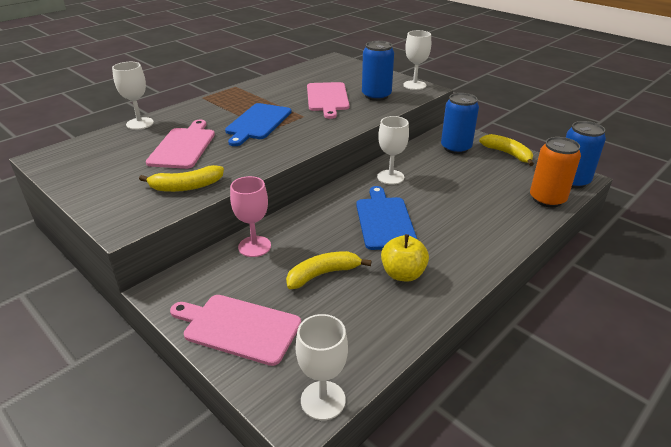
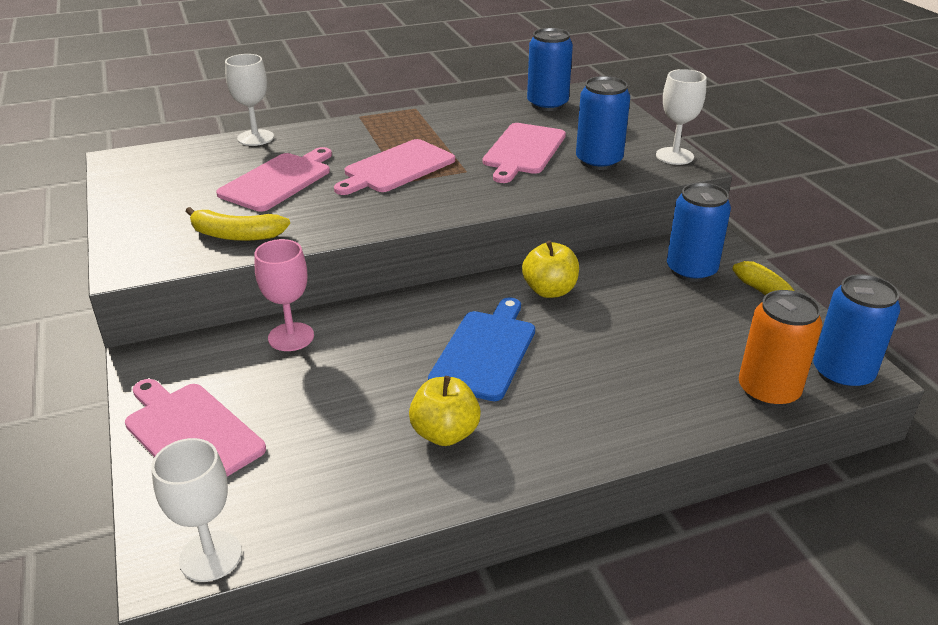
camera: 25 degrees right, 0 degrees up
blue cutting board [225,103,292,146] -> pink cutting board [334,139,455,195]
yellow banana [286,251,372,289] -> none
white goblet [377,116,409,185] -> yellow apple [522,241,579,298]
none -> blue can [527,28,573,111]

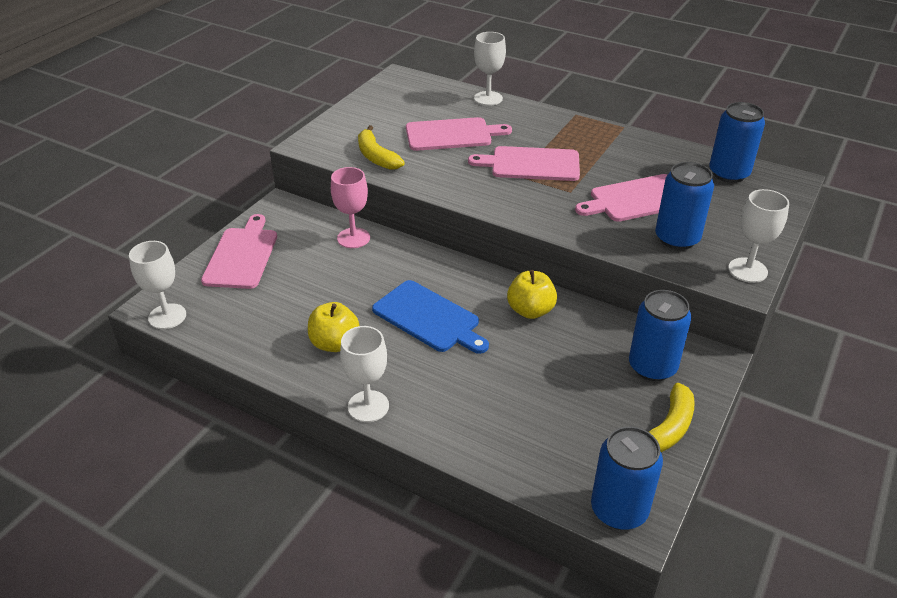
camera: 50 degrees right, 5 degrees up
blue cutting board [428,297,535,401] -> blue cutting board turned 60 degrees clockwise [372,280,489,354]
orange can [739,290,823,407] -> none
none -> white goblet [340,326,389,422]

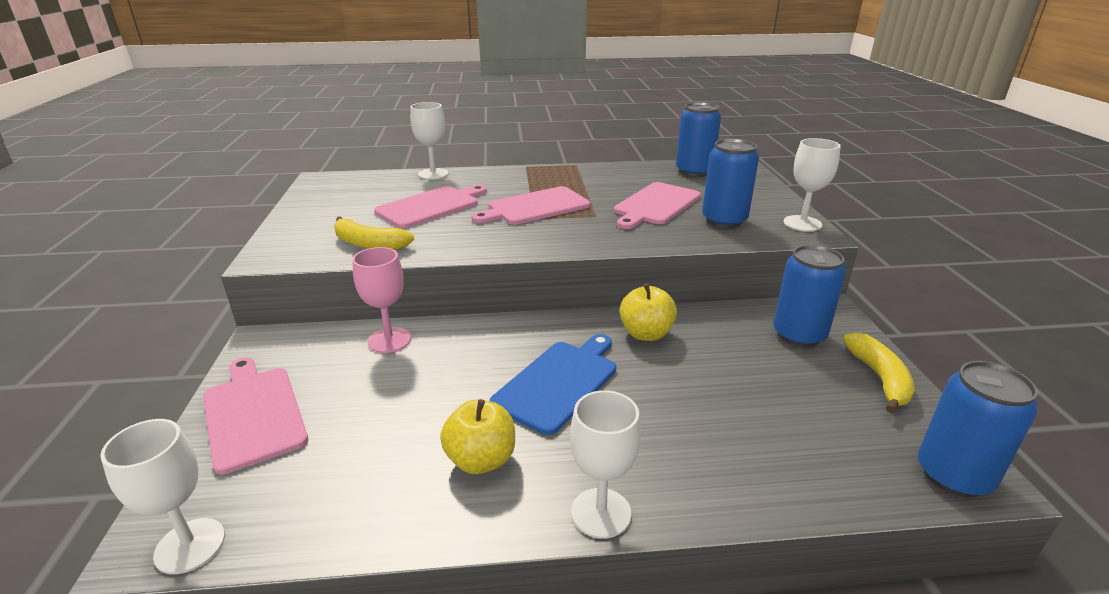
camera: 35 degrees left, 10 degrees down
blue cutting board [372,280,489,354] -> blue cutting board turned 60 degrees counterclockwise [490,334,616,435]

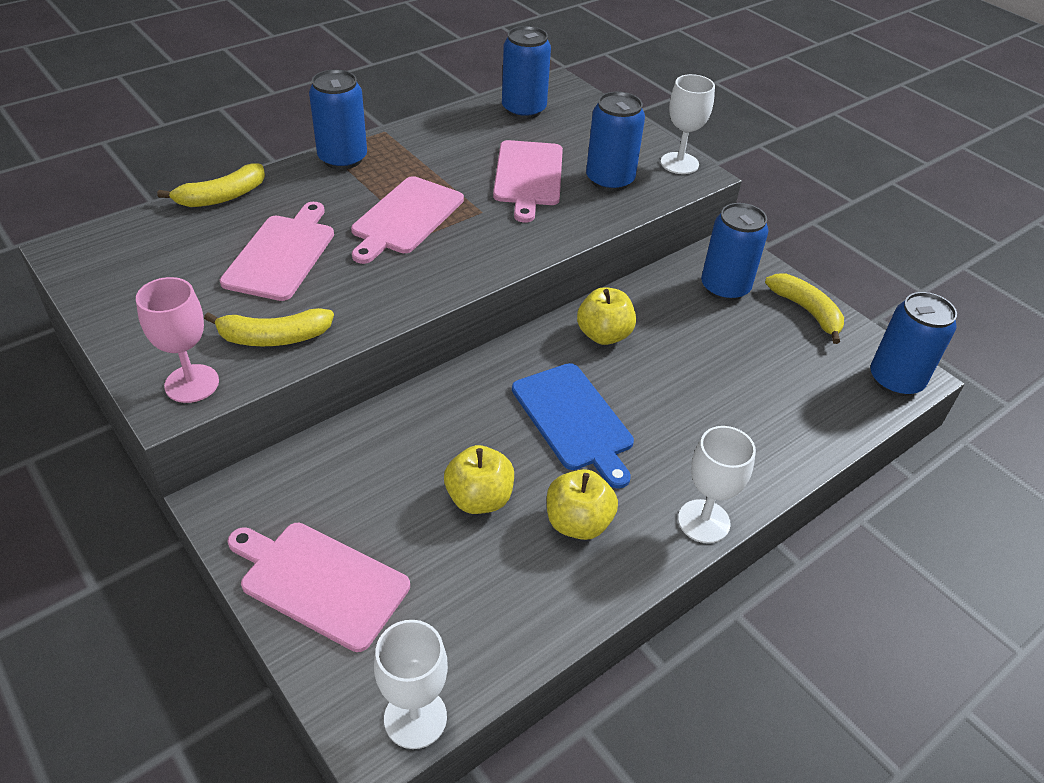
camera: 35 degrees left, 15 degrees up
pink goblet [352,247,411,353] -> pink goblet moved to [136,277,219,403]
white goblet [410,102,449,180] -> yellow banana [157,164,265,207]
blue cutting board [490,334,616,435] -> blue cutting board turned 150 degrees clockwise [512,363,634,489]
none -> blue can [309,69,367,170]
none -> yellow apple [444,445,514,514]

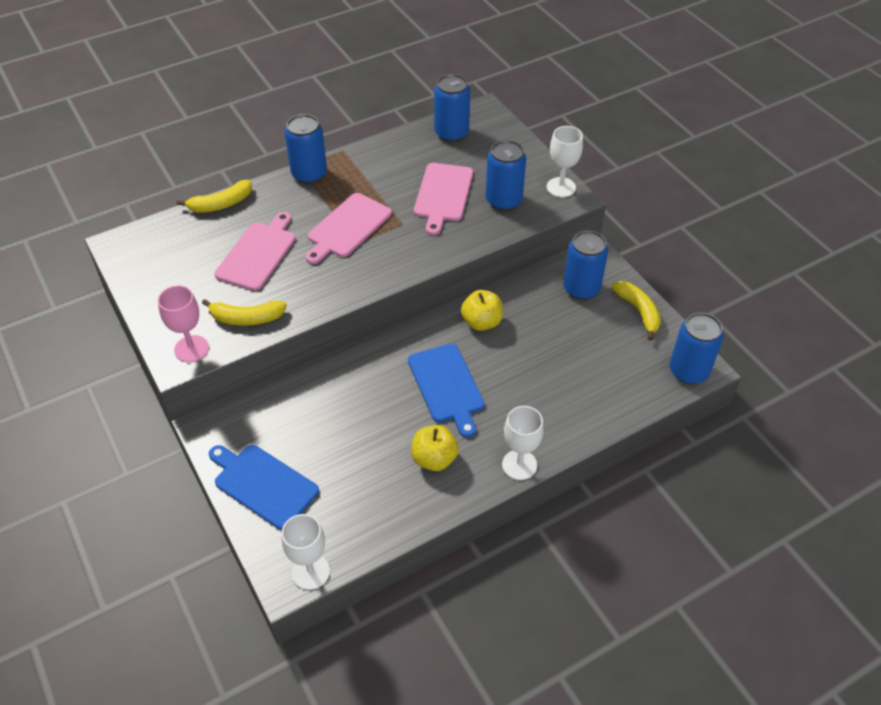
camera: 10 degrees right, 5 degrees up
pink cutting board [228,523,410,652] -> blue cutting board [209,445,319,530]
yellow apple [444,445,514,514] -> none

